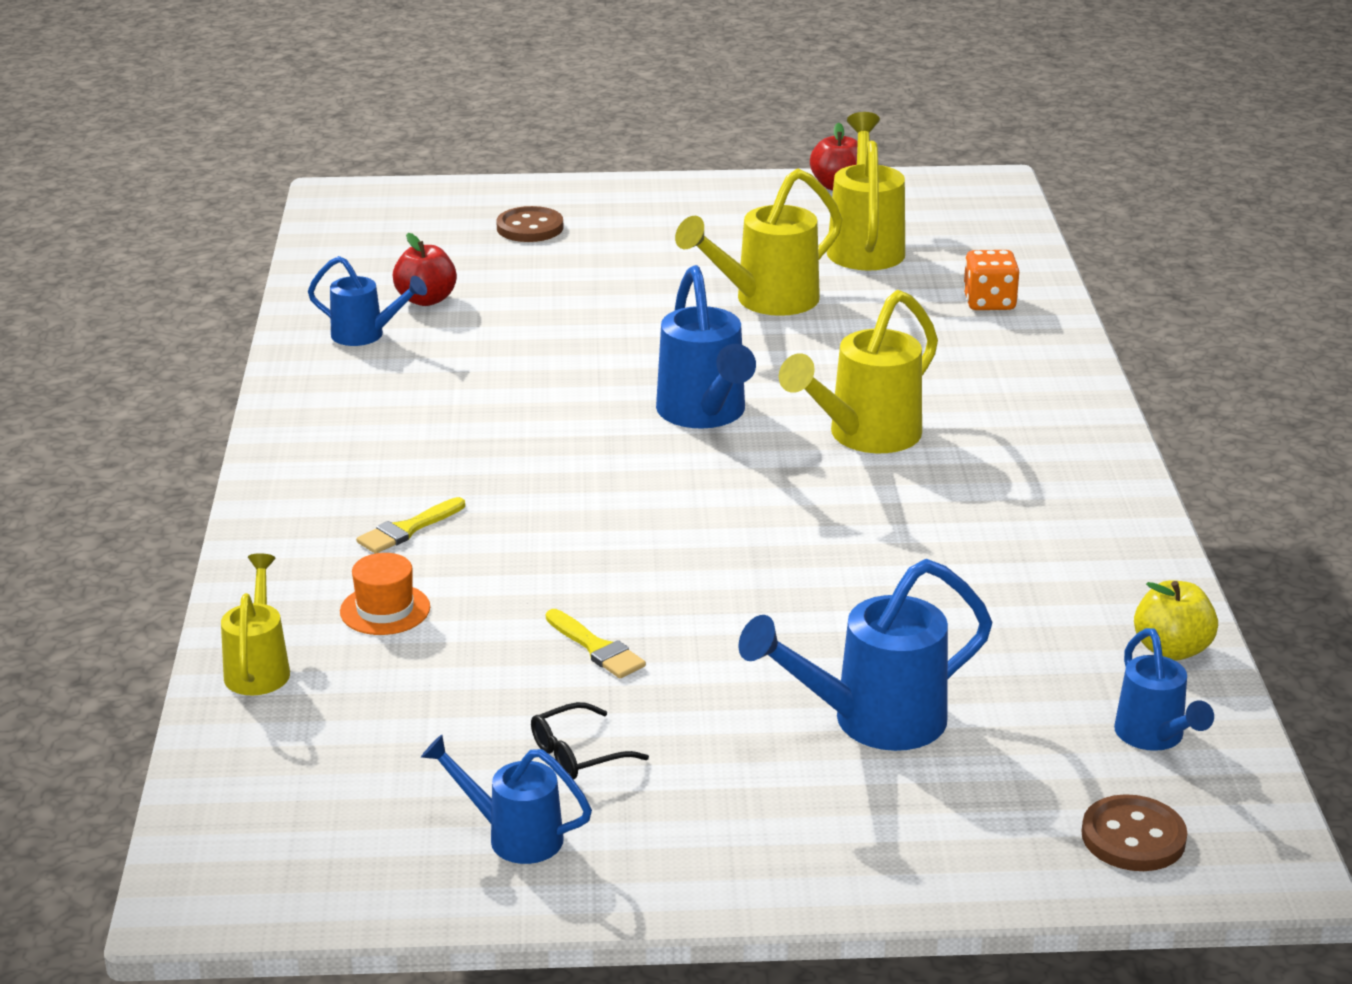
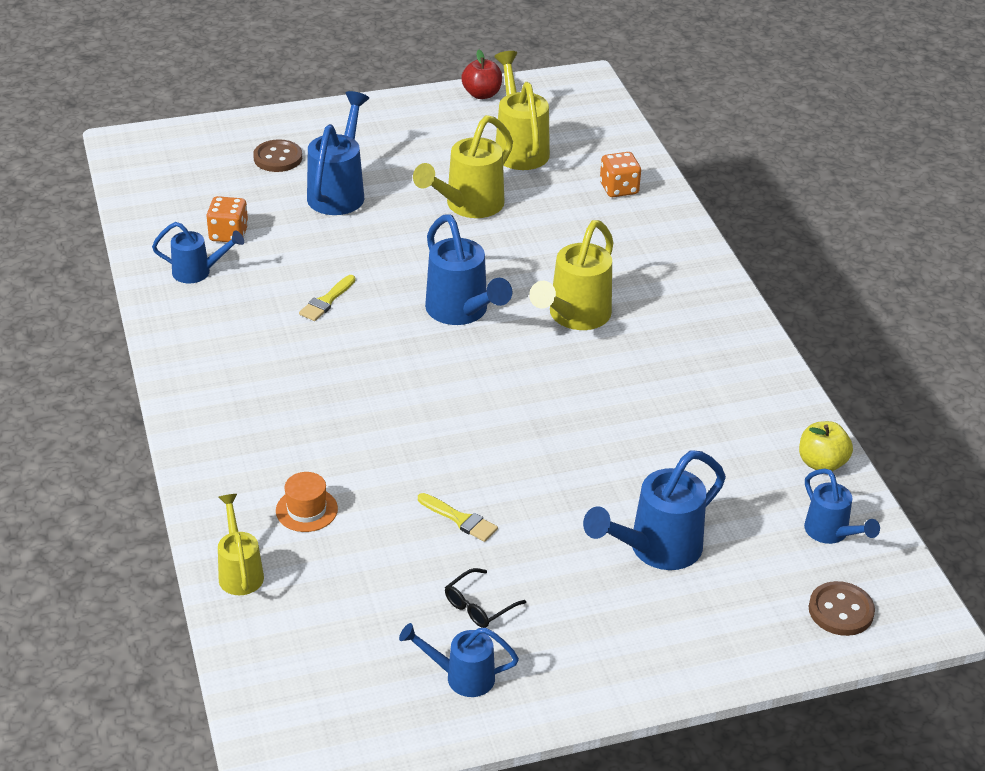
camera: 15 degrees left, 10 degrees up
yellow brush [356,497,465,554] -> yellow brush moved to [299,275,356,321]
red apple [393,233,457,306] -> orange dice [206,196,248,242]
none -> blue watering can [307,91,369,215]

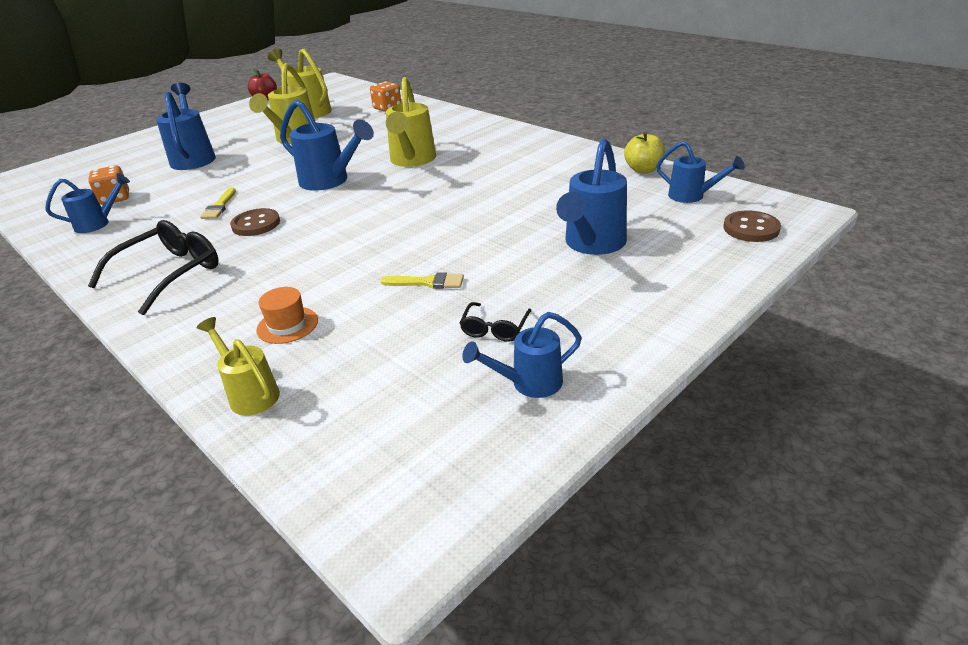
camera: 25 degrees left, 5 degrees down
brown button [253,139,302,172] -> brown button moved to [230,208,280,236]
none -> black glasses [88,220,219,315]

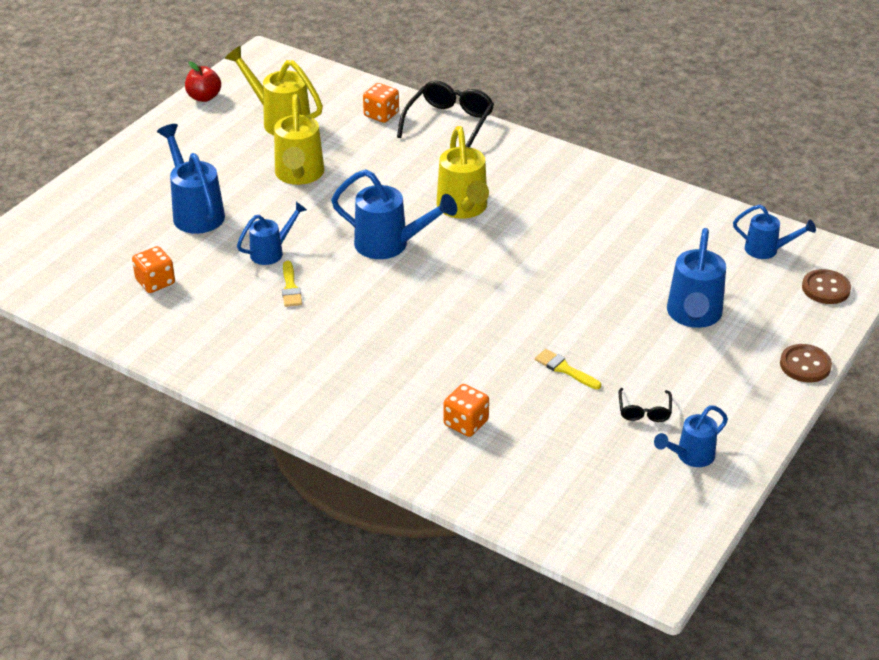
camera: 15 degrees left, 5 degrees up
blue watering can [45,173,130,233] -> blue watering can moved to [237,202,307,265]
black glasses [88,220,219,315] -> black glasses moved to [397,81,494,147]
yellow watering can [197,317,280,416] -> none
brown button [230,208,280,236] -> brown button moved to [780,344,832,383]
orange hat [256,287,318,344] -> orange dice [443,384,489,437]
yellow brush [380,272,464,289] -> yellow brush turned 135 degrees counterclockwise [535,349,601,389]
yellow apple [624,132,665,173] -> none

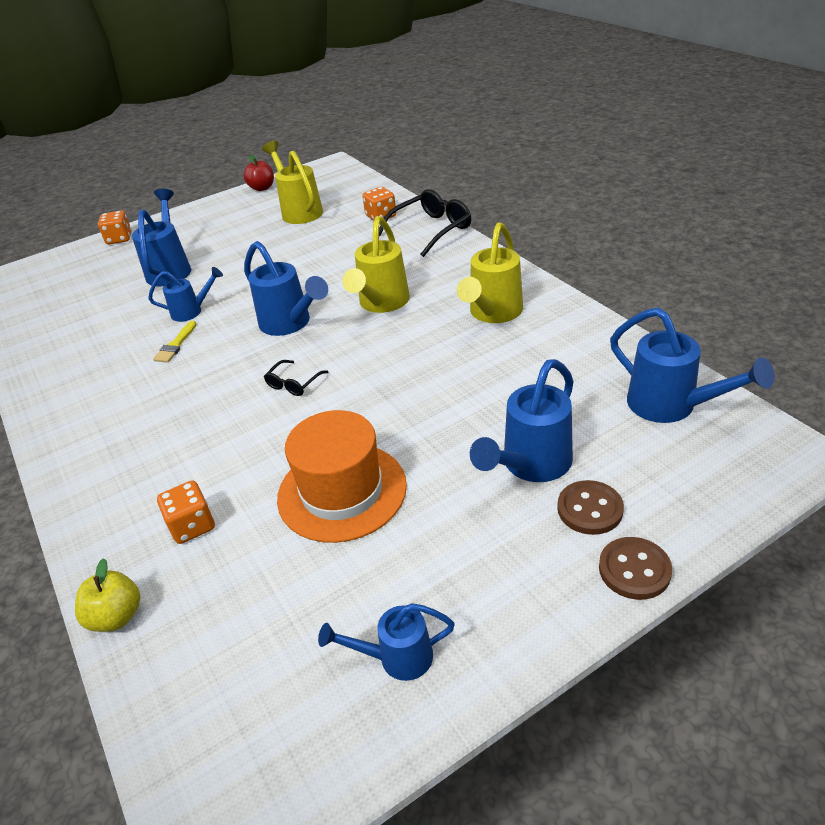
camera: 30 degrees right, 0 degrees up
orange dice [132,246,175,293] -> orange dice moved to [98,211,131,245]
yellow watering can [274,94,325,185] -> yellow watering can moved to [457,222,523,323]
yellow brush [535,349,601,389] -> orange hat [277,410,407,543]
black glasses [619,388,672,422] -> black glasses moved to [264,360,328,396]
blue watering can [733,205,816,259] -> blue watering can [610,308,775,423], size x1.64
brown button [802,269,851,304] -> brown button moved to [557,480,624,535]
none -> yellow apple [75,558,140,632]

